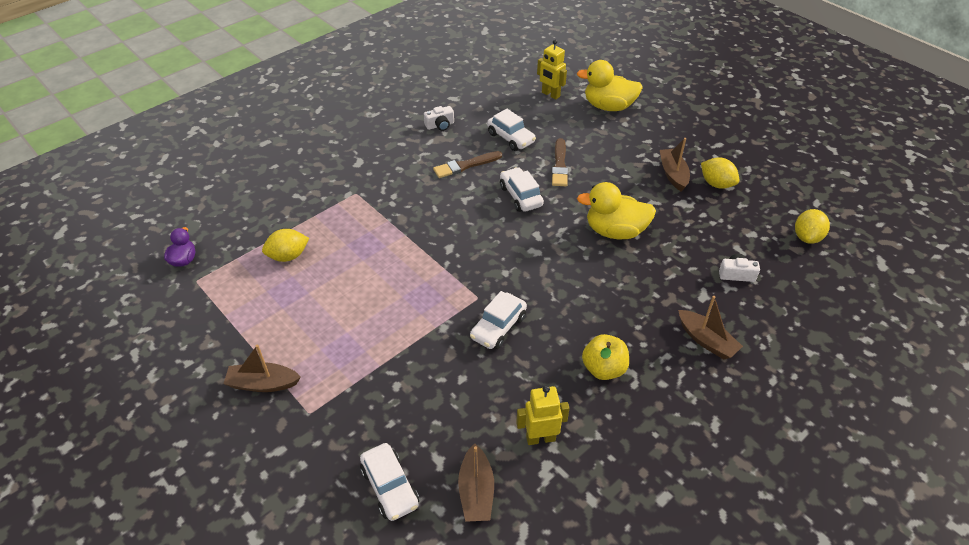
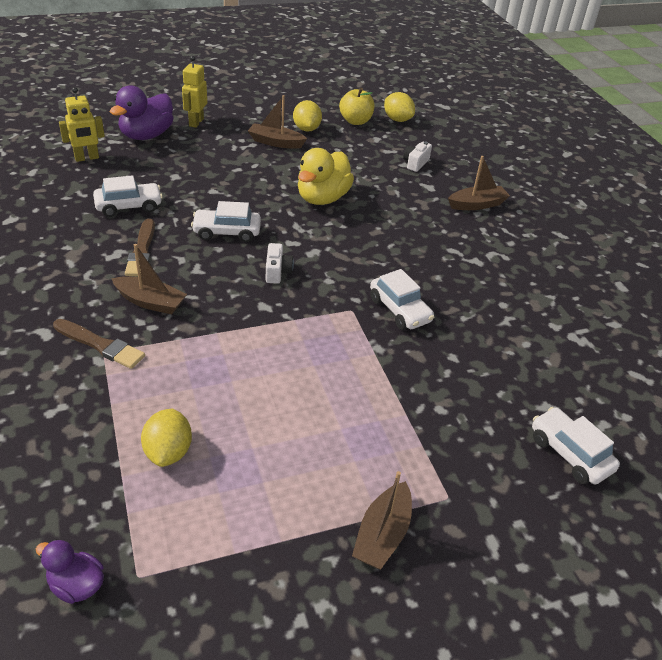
camera: 70 degrees left, 5 degrees down
white car [360,443,419,521] -> white car turned 120 degrees counterclockwise [532,407,620,484]
white camera [424,106,454,131] -> white camera moved to [266,243,294,284]
brown boat [458,443,494,522] -> brown boat moved to [111,244,187,314]
yellow robot [516,385,569,445] -> yellow robot moved to [182,56,207,128]
brown brush [552,138,568,186] -> brown brush moved to [53,319,145,369]
yellow duck [577,60,643,111] -> purple duck [110,85,173,140]
yellow apple [582,334,629,380] -> yellow apple moved to [339,87,375,125]
yellow lemon [701,157,739,189] -> yellow lemon turned 75 degrees counterclockwise [293,100,322,132]

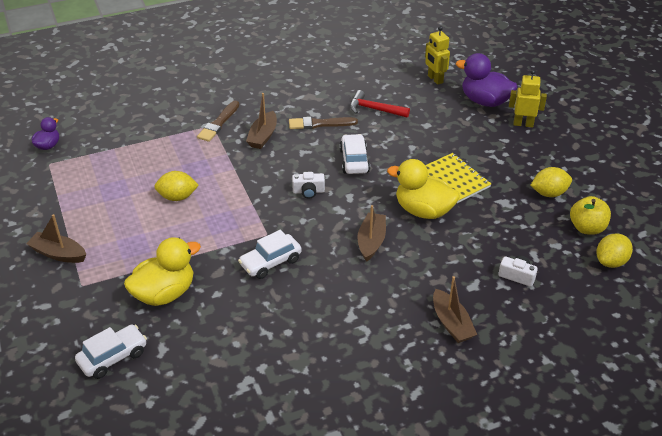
camera: 90 degrees right, 0 degrees up
white car [93,175,163,217] -> red hammer [350,90,410,118]
yellow lemon [141,409,192,467] -> yellow lemon moved to [154,171,199,201]
brown boat [248,95,307,149] -> brown boat moved to [357,205,386,262]
none -> yellow duck [124,237,201,306]
none -> yellow notebook [425,153,491,203]

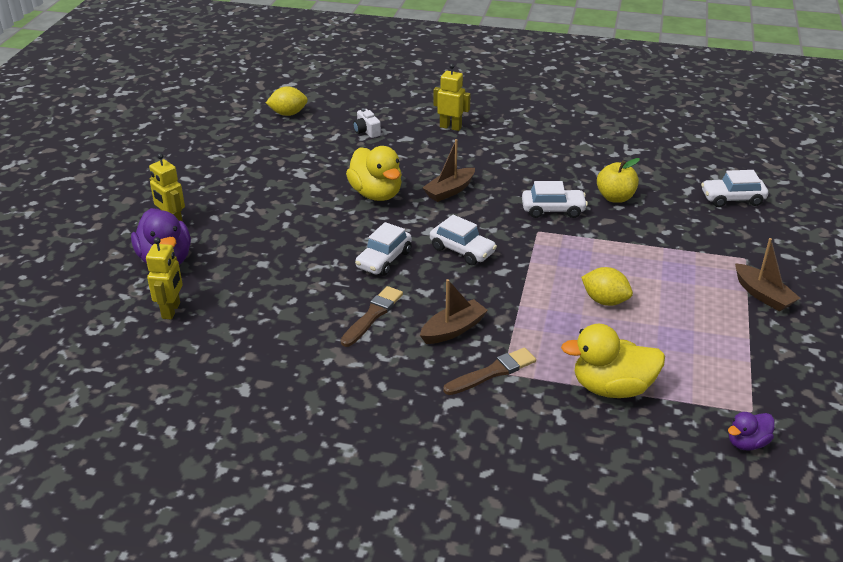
camera: 145 degrees left, 5 degrees down
yellow duck [124,237,201,306] -> yellow duck moved to [561,323,665,398]
brown brush [289,117,358,129] -> brown brush turned 90 degrees counterclockwise [341,286,403,347]
white camera [292,172,325,198] -> white car [430,215,497,265]
red hammer [350,90,410,118] -> none
yellow notebook [425,153,491,203] -> none
brown boat [433,276,477,343] -> yellow robot [433,64,471,131]
yellow lemon [531,167,572,197] -> none
yellow apple [570,196,611,235] -> yellow apple moved to [597,158,640,203]

